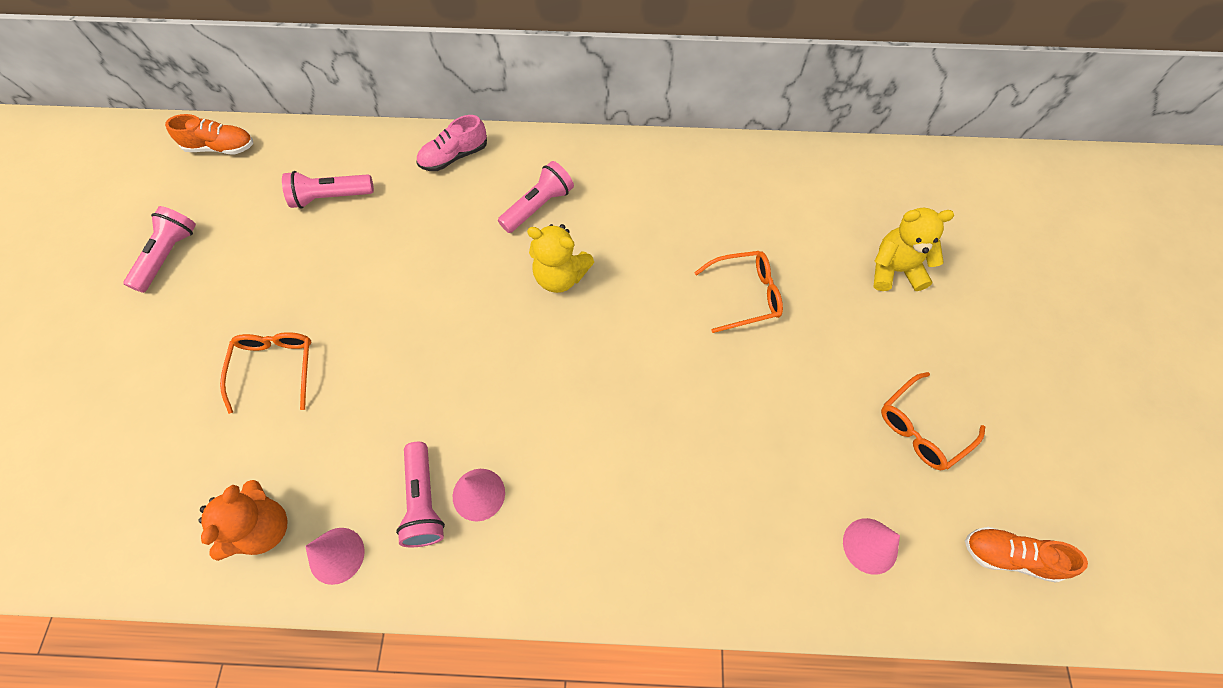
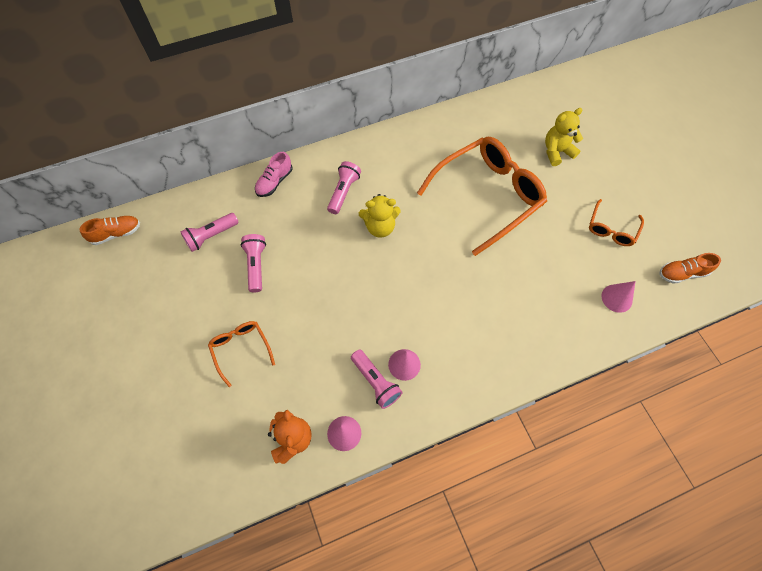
camera: 25 degrees left, 0 degrees up
pink flashlight [124,206,196,293] -> pink flashlight moved to [241,234,266,292]
orange glasses [694,251,783,333] -> orange glasses [417,137,547,256], size x2.10

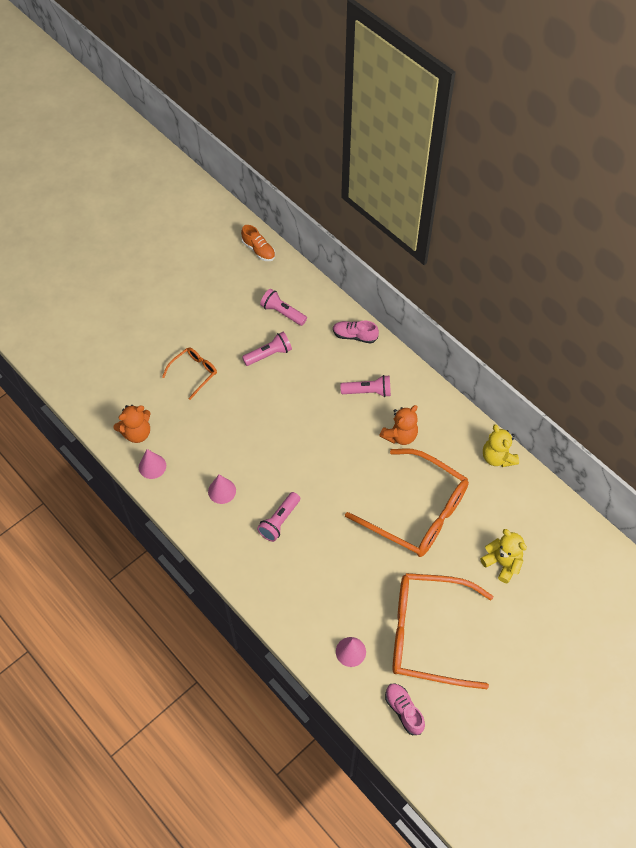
camera: 70 degrees right, 5 degrees down
pink flashlight [351,350,402,409] -> pink flashlight moved to [257,492,300,542]
yellow teddy bear [359,194,401,238] -> yellow teddy bear moved to [483,424,519,467]
orange glasses [589,199,644,246] -> orange glasses [392,573,493,689], size x2.10
orange shoe [660,253,721,284] -> pink shoe [385,683,425,735]
none -> orange teddy bear [379,405,418,445]

